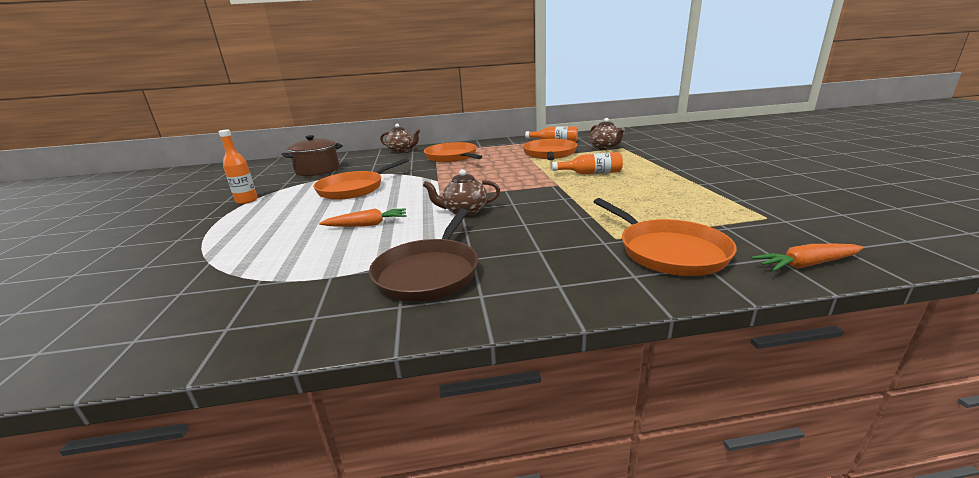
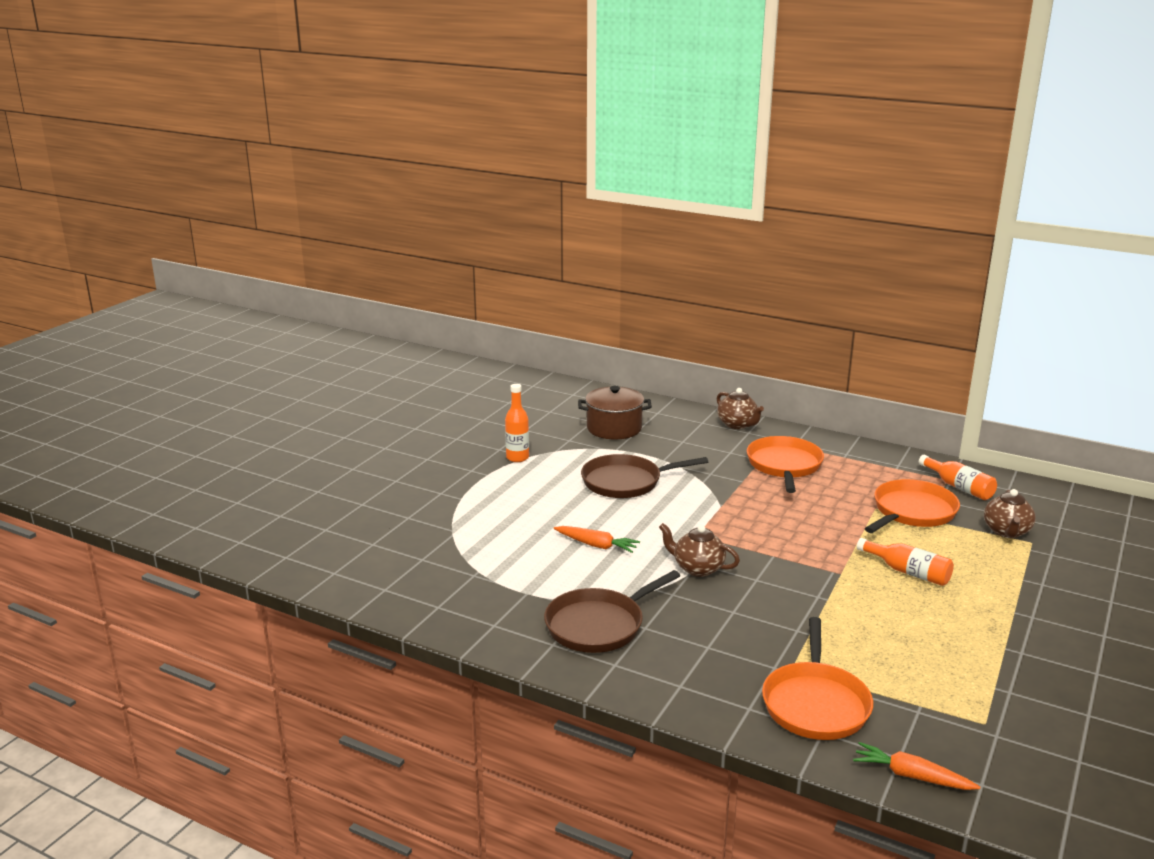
camera: 35 degrees right, 0 degrees up
orange pan [313,158,409,200] -> brown pan [581,454,708,498]

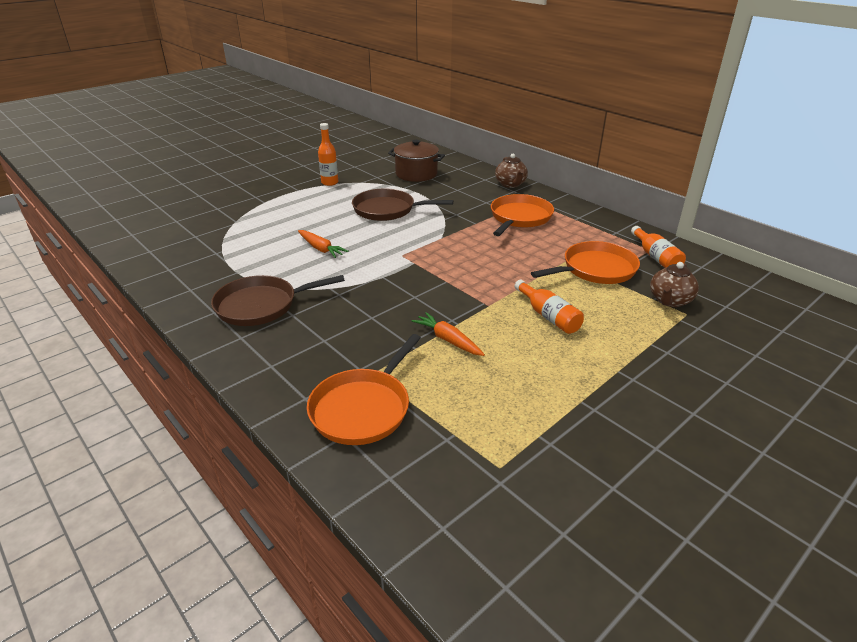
camera: 20 degrees right, 10 degrees up
brown teapot [659,523,740,577] -> none
orange carrot [853,742,980,790] -> orange carrot moved to [412,312,485,356]

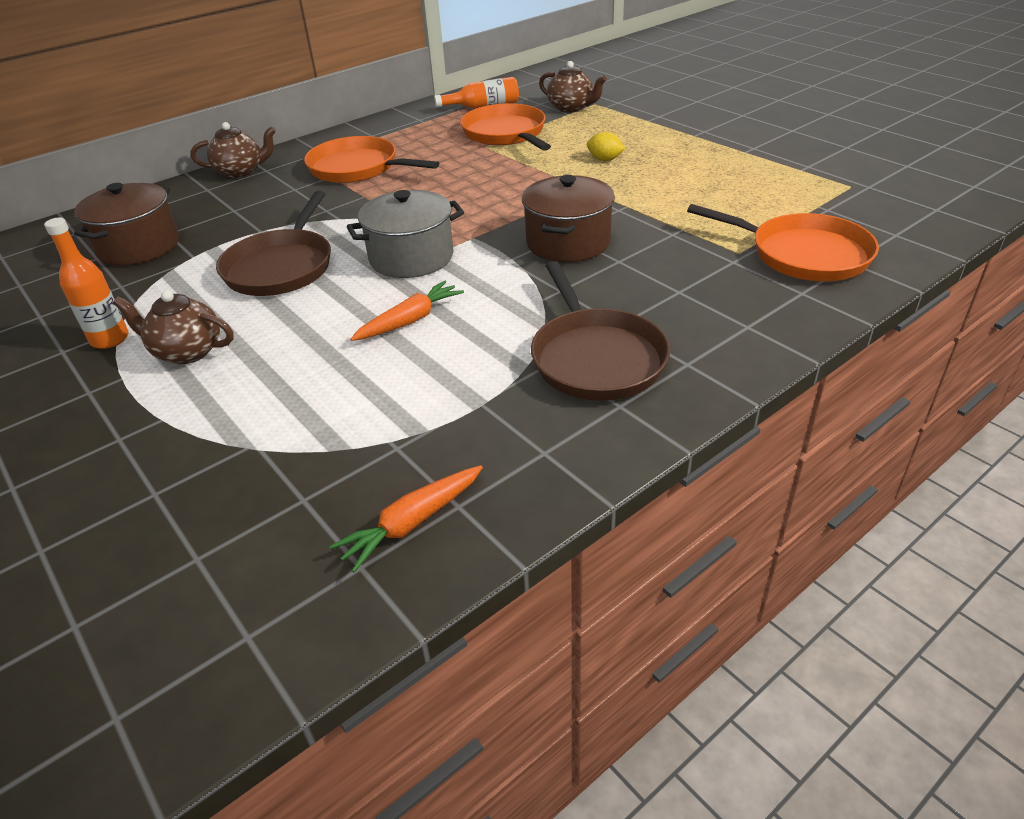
camera: 85 degrees left, 5 degrees up
orange carrot [412,312,485,356] -> orange carrot moved to [329,465,483,573]
orange bottle [514,280,584,334] -> yellow lemon [587,131,625,161]
none -> brown teapot [113,290,234,364]
none -> grey pot [347,190,464,278]
none -> brown pot [522,175,615,262]

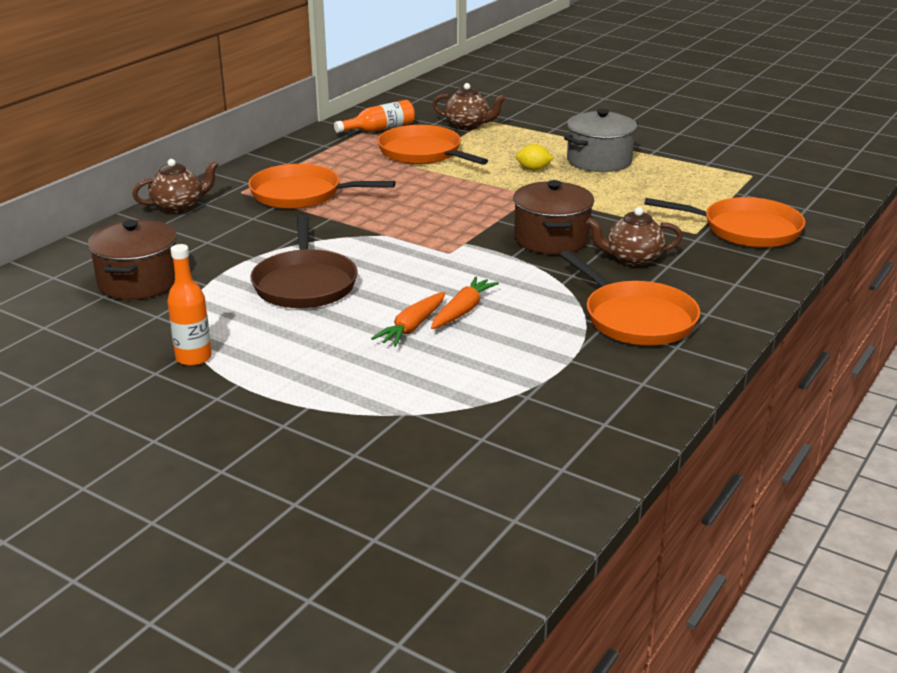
camera: 20 degrees left, 10 degrees down
brown teapot [113,290,234,364] -> brown teapot moved to [586,207,683,266]
orange carrot [329,465,483,573] -> orange carrot moved to [371,292,445,347]
grey pot [347,190,464,278] -> grey pot moved to [564,109,638,172]
brown pan [531,261,670,401] -> orange pan [560,250,700,345]

